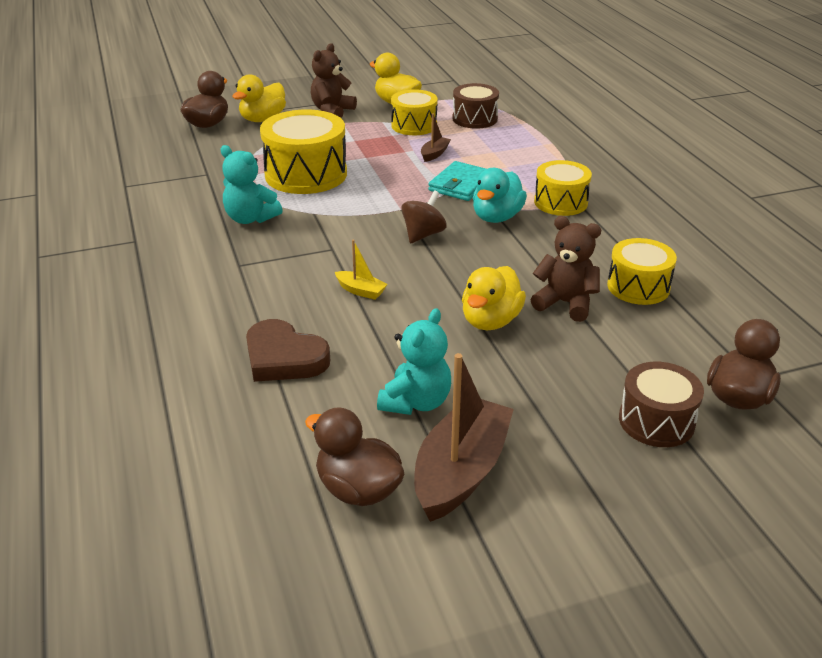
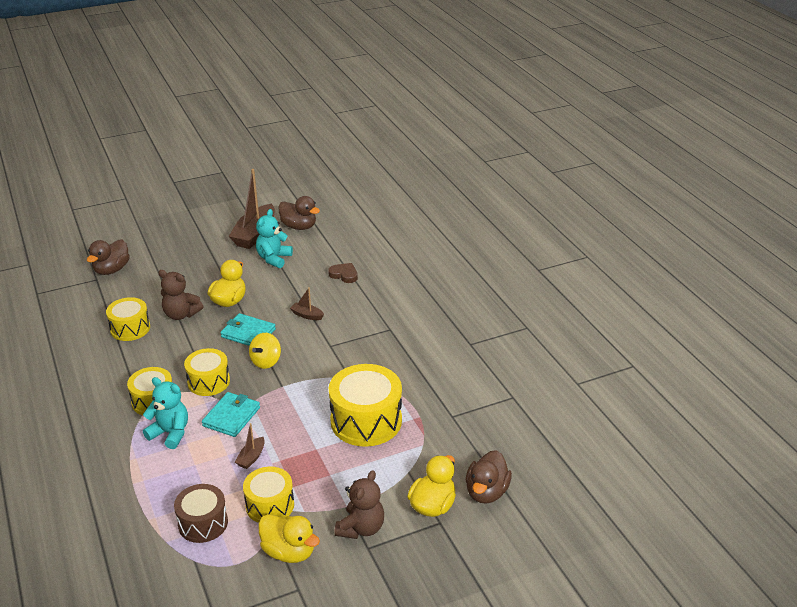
camera: 175 degrees right, 0 degrees up
turquoise teddy bear [221,145,283,224] -> turquoise teddy bear moved to [143,377,188,449]
brown heart [246,319,330,382] -> brown heart [328,263,358,283], size x0.63
yellow boat [335,240,387,300] -> brown boat [290,287,324,320]
brown spinning top [401,191,447,243] -> yellow spinning top [249,333,281,369]
turquoise duck [473,168,527,223] -> yellow drum [184,348,230,396]
brown drum [619,362,704,447] -> none
none -> turquoise wallet [220,313,276,346]

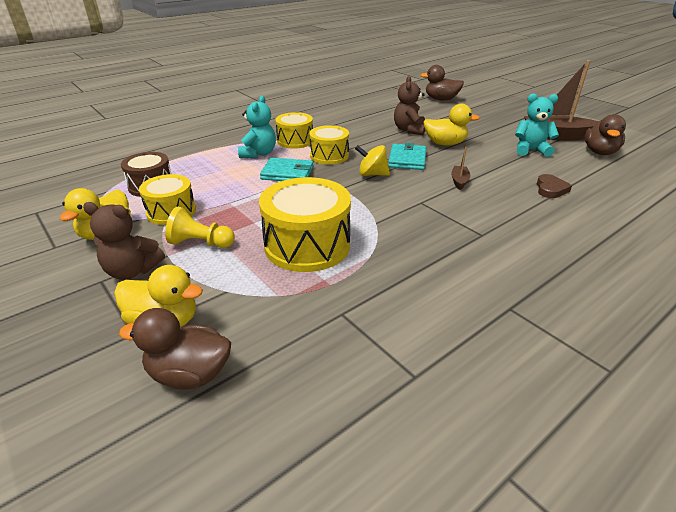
camera: 75 degrees right, 0 degrees up
yellow drum [106,297,150,341] -> none
brown boat [235,423,265,469] -> none
none -> yellow pawn [165,207,235,248]

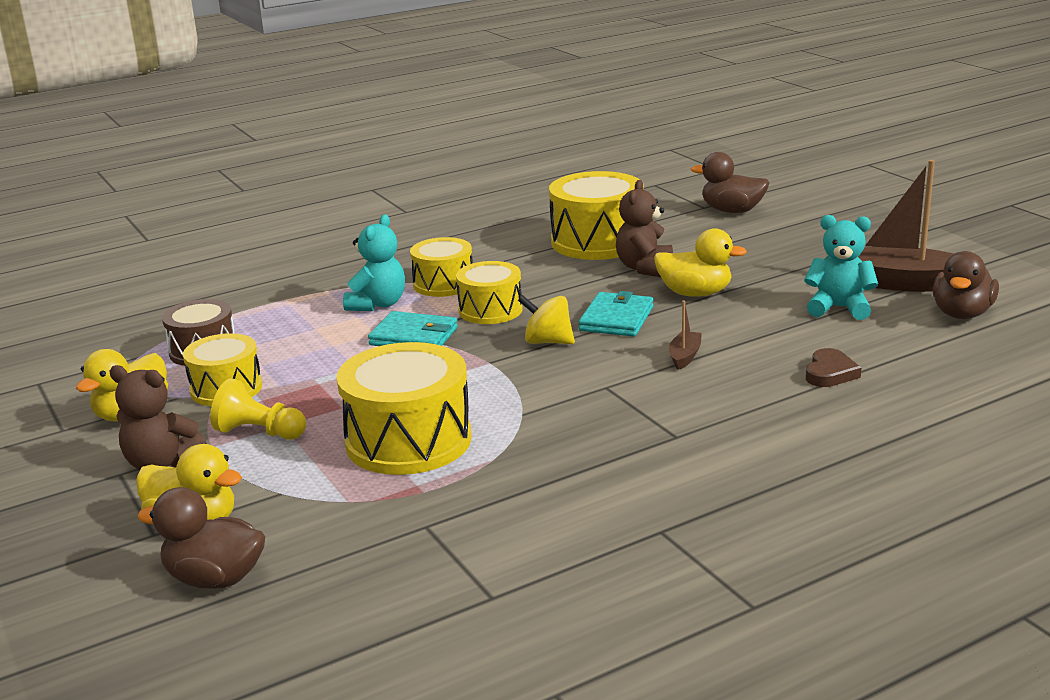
camera: 10 degrees right, 10 degrees down
none -> yellow drum [549,171,644,260]

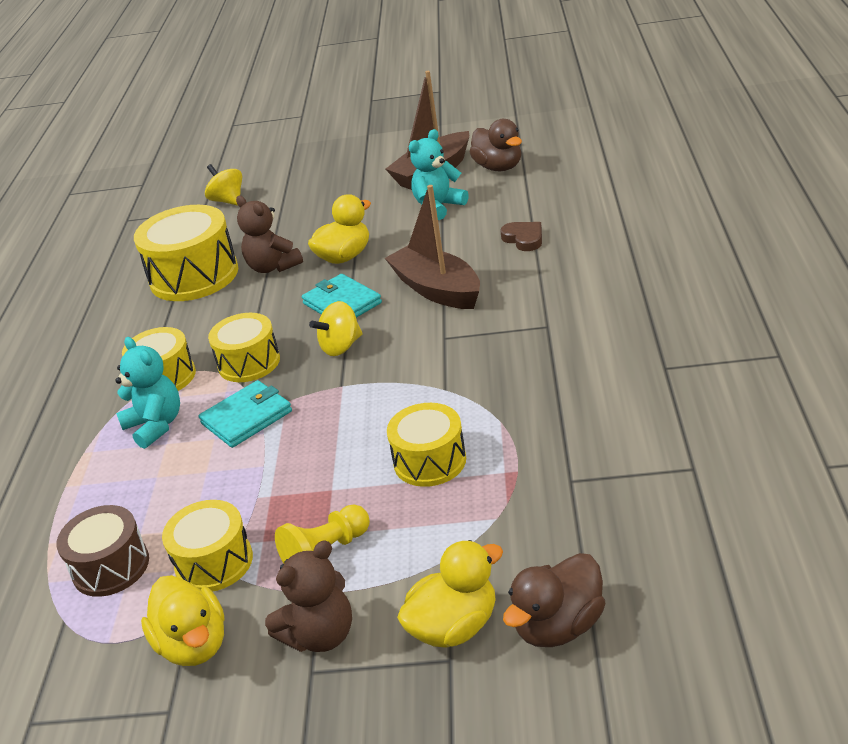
camera: 55 degrees left, 10 degrees up
yellow drum [336,342,471,475] -> yellow drum [387,403,466,487], size x0.62
brown boat [669,300,702,370] -> brown boat [385,185,480,309], size x2.20
brown duck [691,152,769,213] -> yellow spinning top [205,164,242,206]

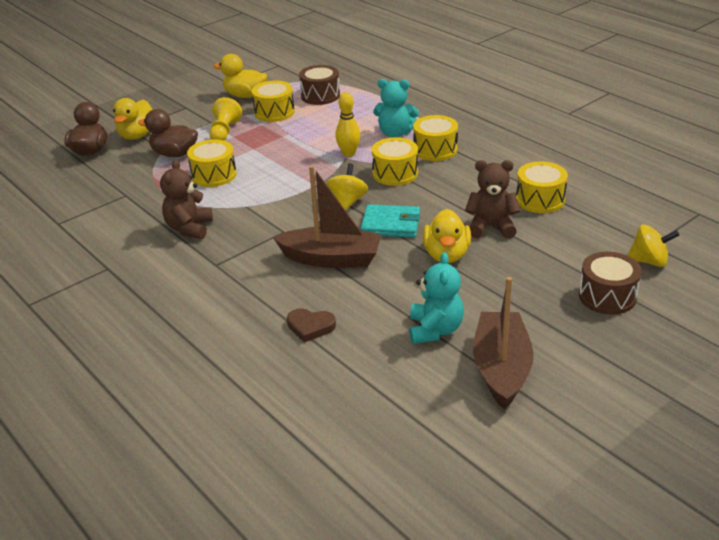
camera: 135 degrees right, 0 degrees up
yellow drum [134,205,238,301] -> yellow drum [516,161,568,213], size x0.62
turquoise wallet [199,380,292,448] -> yellow bowling pin [335,92,361,157]
brown teddy bear [265,540,352,652] -> brown teddy bear moved to [160,159,213,239]
brown duck [469,119,522,171] -> brown duck moved to [138,109,198,157]
none -> brown drum [579,252,642,315]

